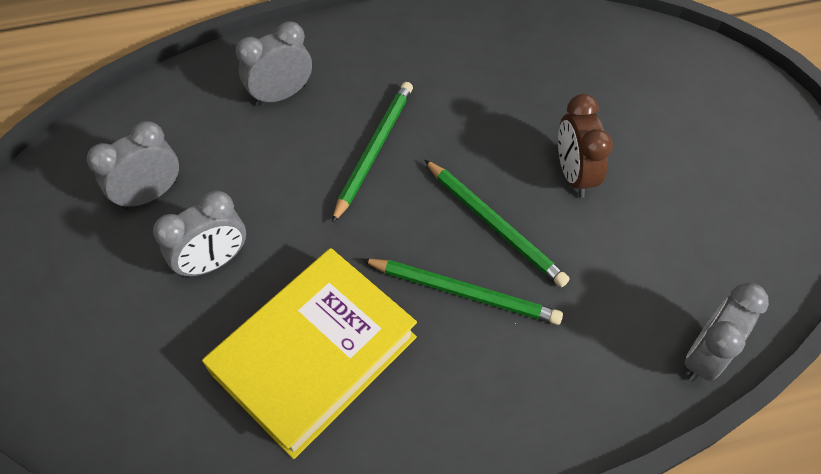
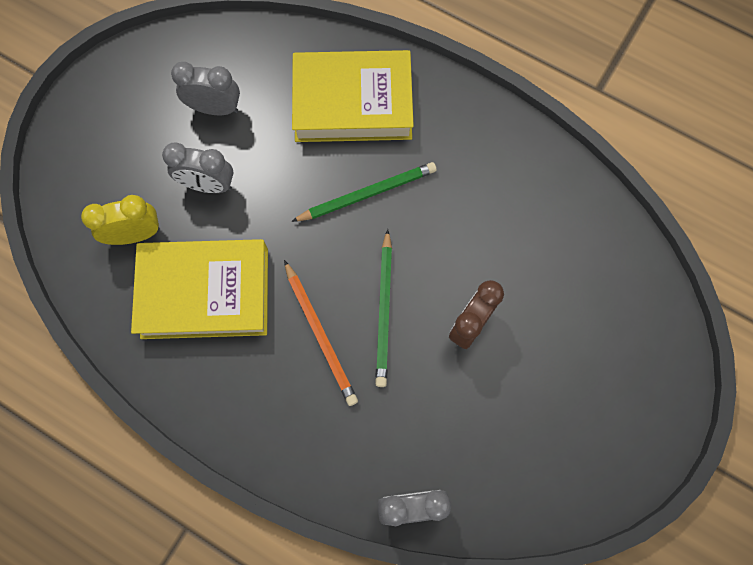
camera: 45 degrees right, 15 degrees up
grey clock [236,21,312,106] -> yellow book [292,50,414,142]
green pencil [362,259,563,325] -> orange pencil [284,260,358,406]
none -> yellow clock [81,195,160,245]

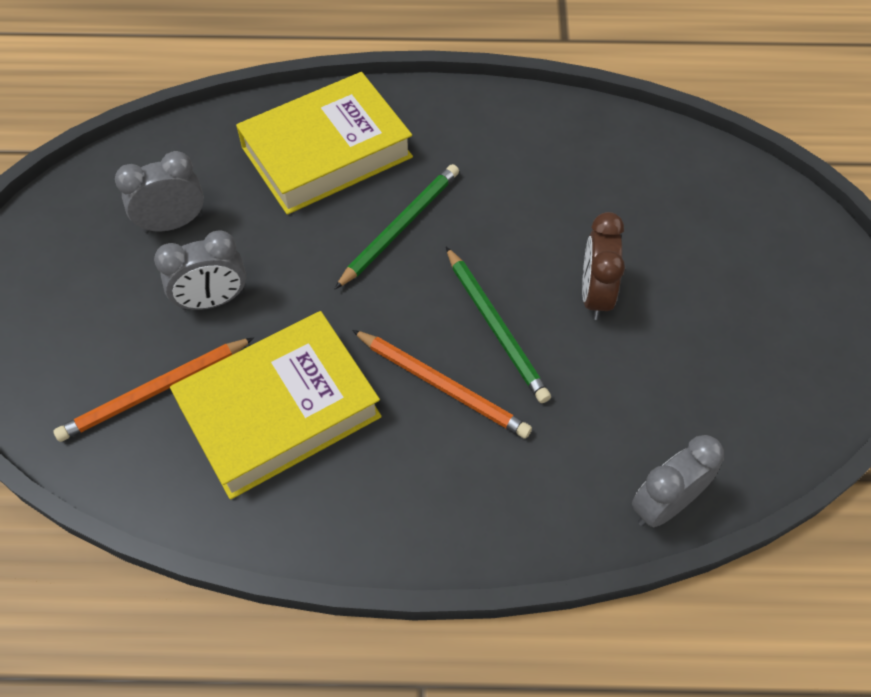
camera: 30 degrees left, 15 degrees down
yellow clock [81,195,160,245] -> orange pencil [53,337,254,442]

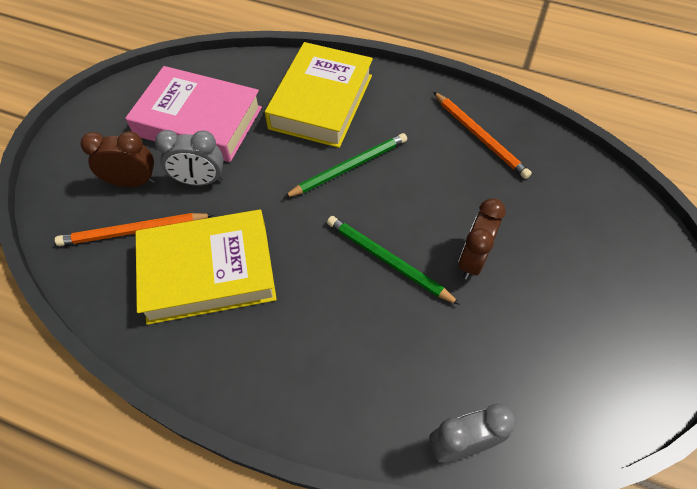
camera: 20 degrees right, 0 degrees up
grey clock [115,151,204,233] -> pink book [125,66,262,162]
yellow book [236,72,413,215] -> yellow book turned 60 degrees counterclockwise [265,42,373,148]
orange pencil [352,330,532,439] -> orange pencil moved to [433,92,532,179]
green pencil [446,247,551,403] -> green pencil turned 135 degrees clockwise [327,216,460,305]
none -> brown clock [80,131,155,187]

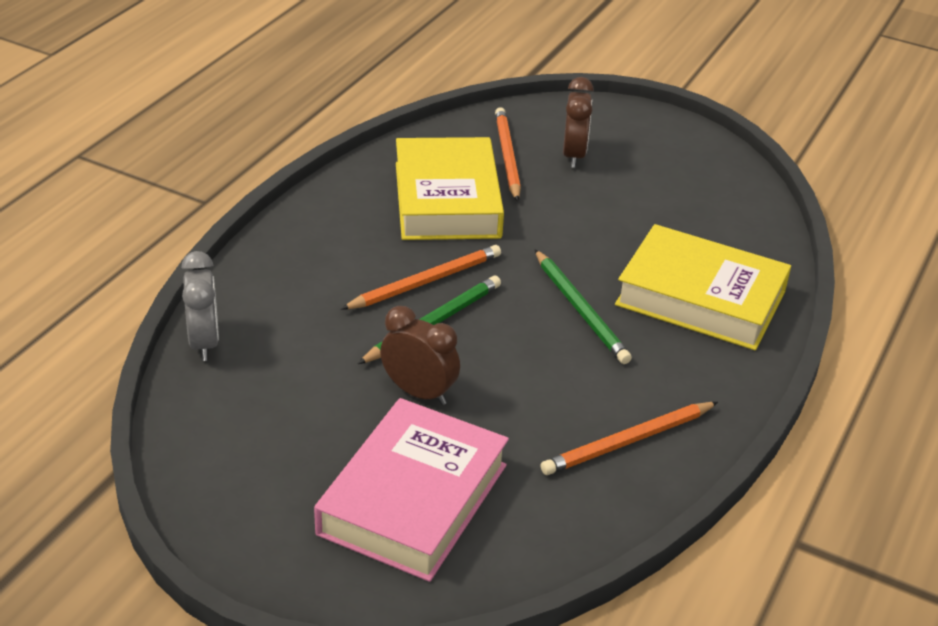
camera: 95 degrees right, 20 degrees down
pink book [125,66,262,162] -> pink book moved to [314,398,509,582]
grey clock [155,130,224,186] -> none
none -> orange pencil [341,245,501,310]

